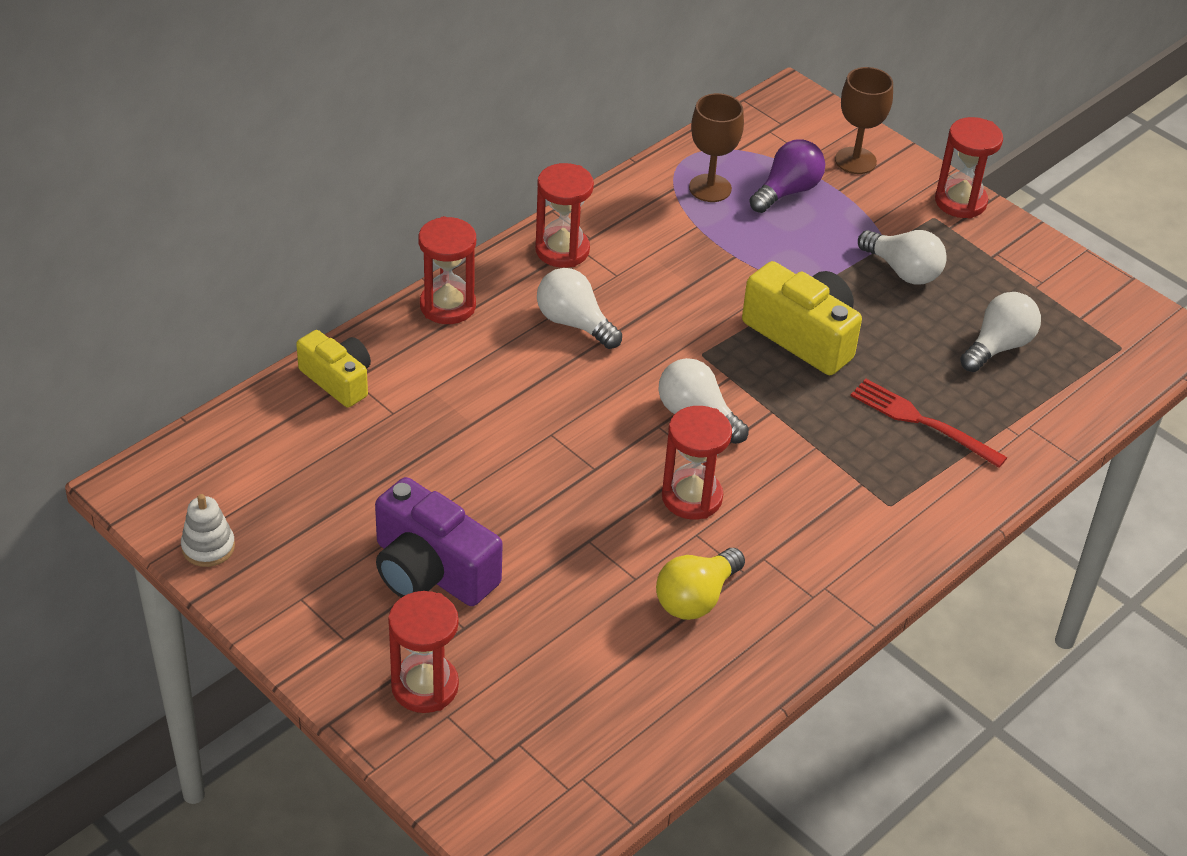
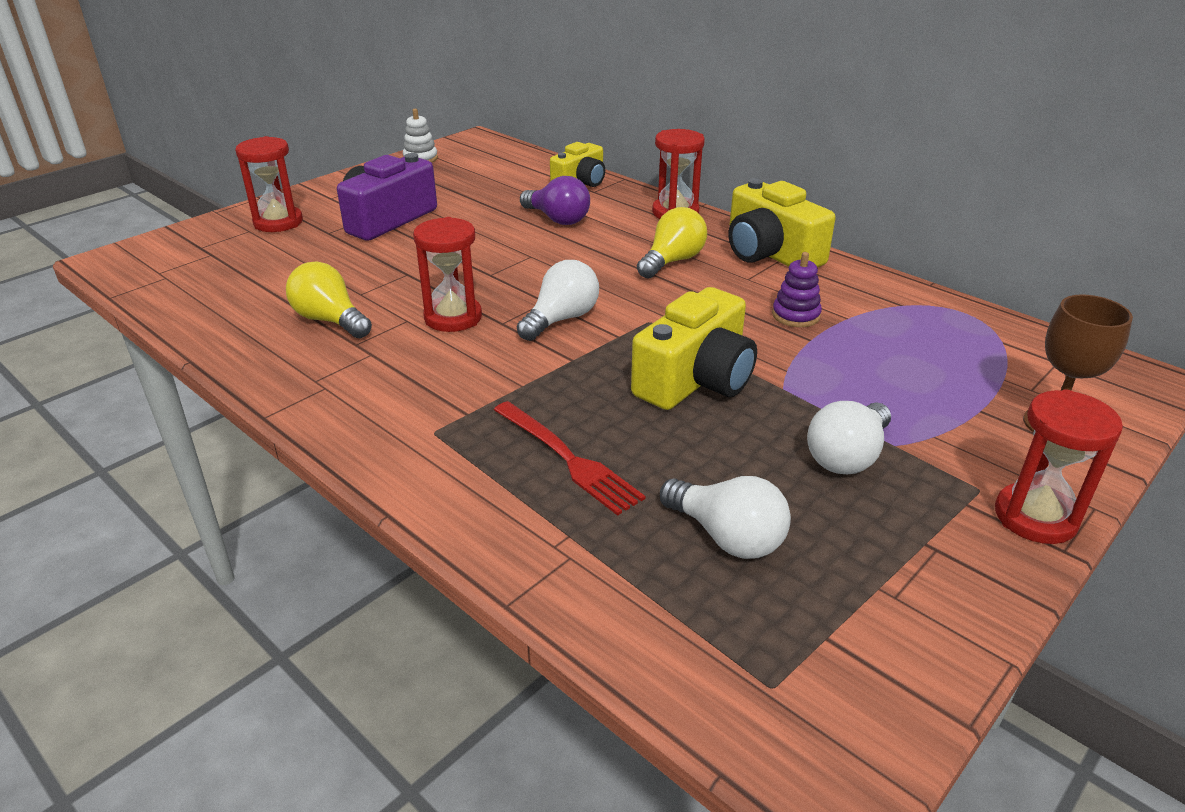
camera: 90 degrees right, 10 degrees down
red hourglass [535,163,594,268] -> yellow camera [729,178,835,267]
white light bulb [537,268,622,349] -> yellow light bulb [637,207,707,279]
brown goblet [689,93,744,202] -> none
purple light bulb [749,139,825,213] -> purple light bulb moved to [520,176,590,225]
red fork [851,379,1008,468] -> red fork turned 105 degrees clockwise [494,401,646,516]
none -> purple stacking toy [772,252,822,327]

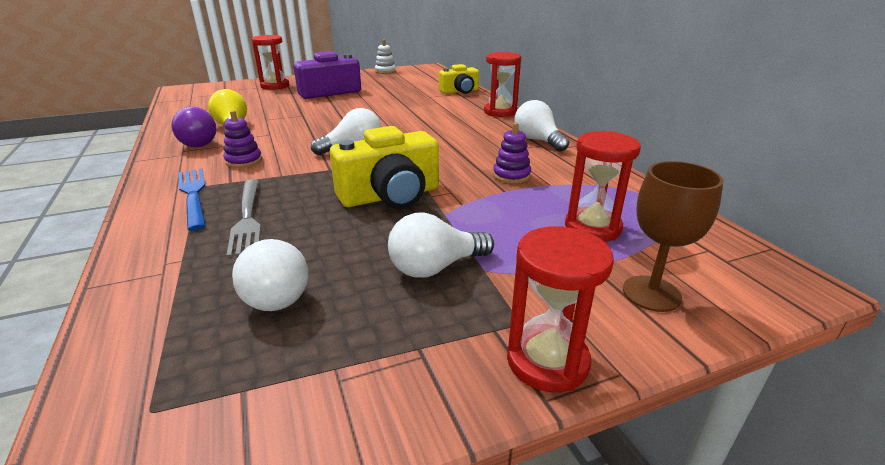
camera: 25 degrees right, 5 degrees down
red hourglass [413,217,482,332] -> red hourglass moved to [565,131,641,242]
red fork [494,401,646,516] -> grey fork [226,179,261,258]
purple light bulb [520,176,590,225] -> purple light bulb moved to [172,107,216,147]
yellow light bulb [637,207,707,279] -> none
yellow camera [729,178,835,267] -> white light bulb [515,100,569,152]
none -> blue fork [178,169,206,231]
none -> purple stacking toy [224,110,262,168]

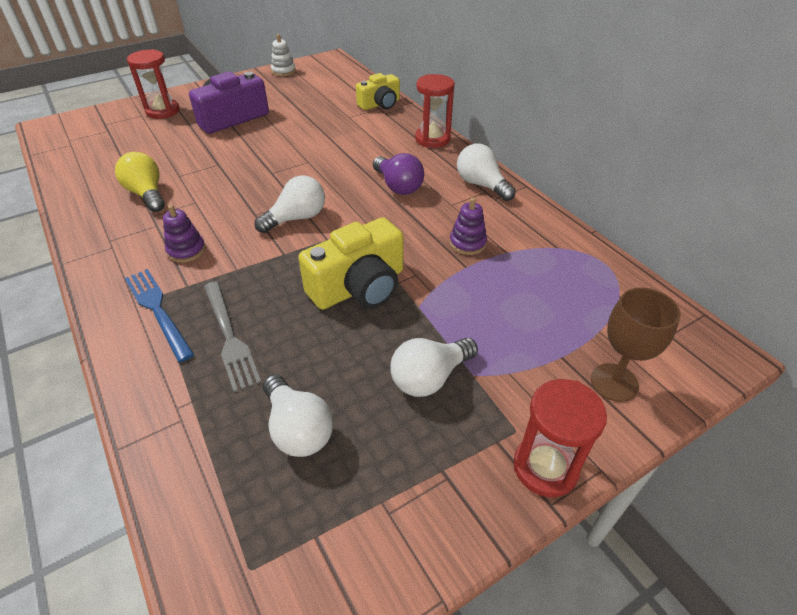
camera: 10 degrees left, 15 degrees up
purple light bulb [172,107,216,147] -> purple light bulb moved to [373,153,424,195]
red hourglass [565,131,641,242] -> none

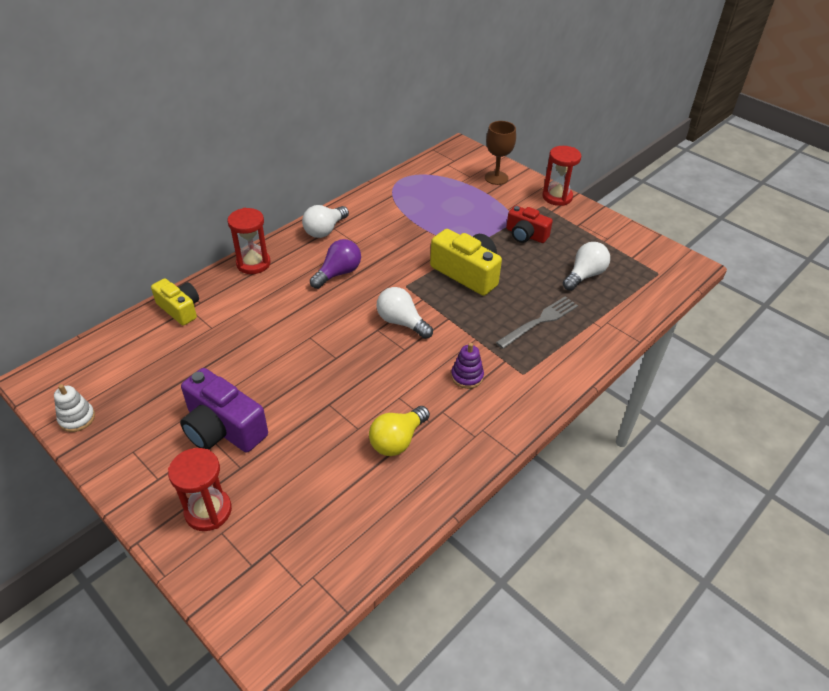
camera: 105 degrees left, 0 degrees up
blue fork [125,269,195,362] -> none
white light bulb [390,338,478,397] -> red camera [506,205,553,243]
purple stacking toy [450,198,487,255] -> none

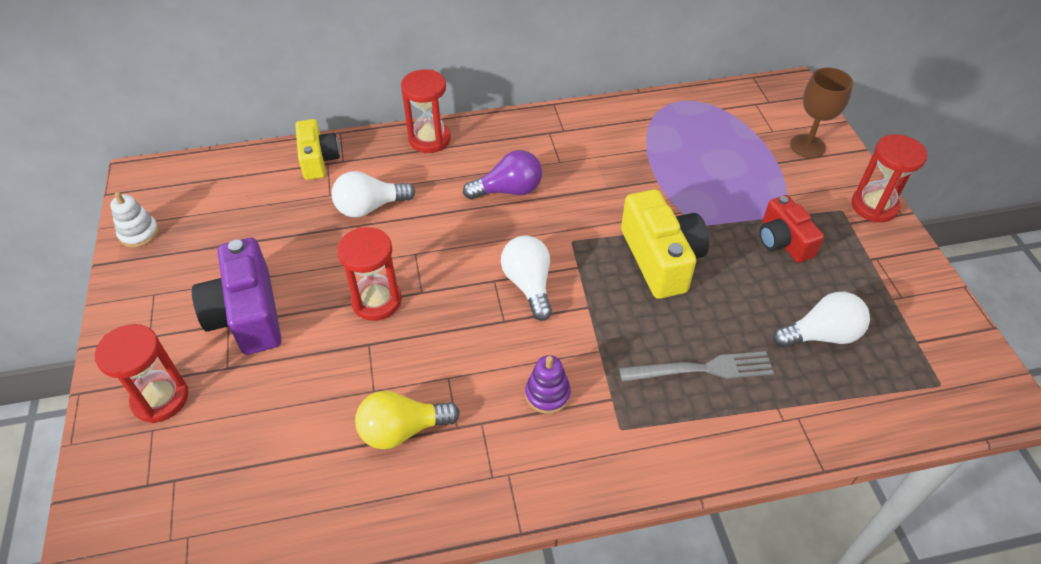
camera: 35 degrees right, 5 degrees up
white light bulb [302,205,349,238] -> white light bulb moved to [332,171,415,217]
none -> red hourglass [337,227,402,321]

